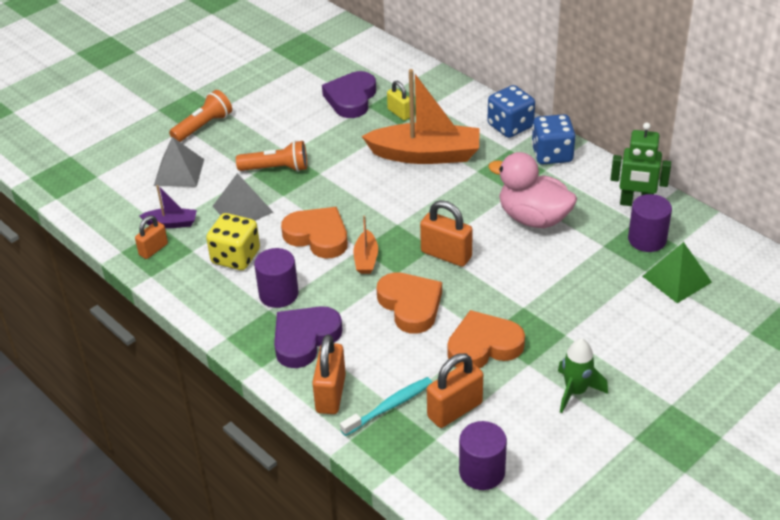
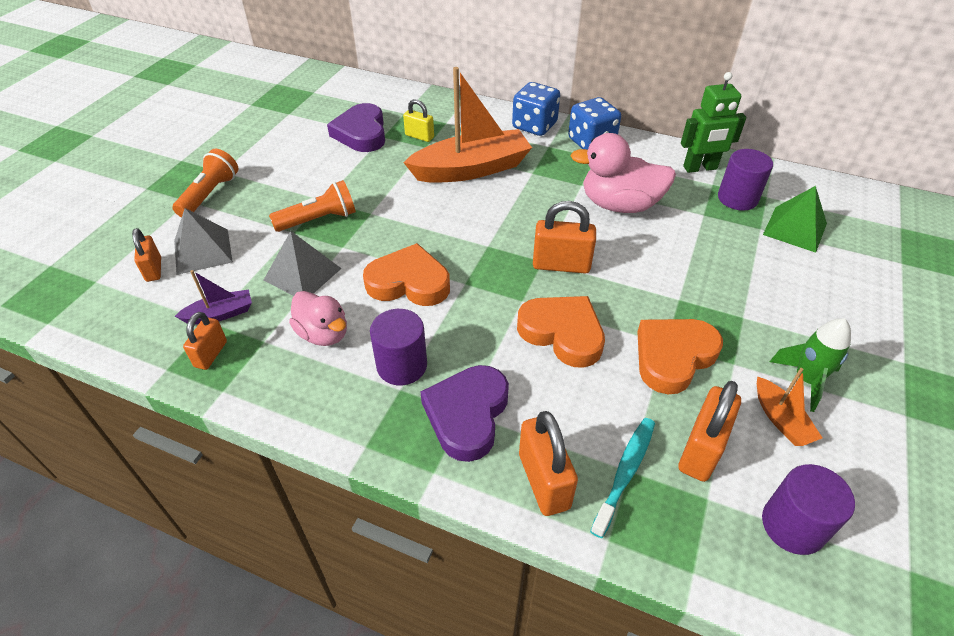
camera: 25 degrees left, 5 degrees up
yellow dice [206,213,260,270] -> pink duck [289,291,347,346]
orange boat [354,216,378,274] -> orange boat moved to [757,368,822,446]
none -> orange padlock [132,228,161,282]

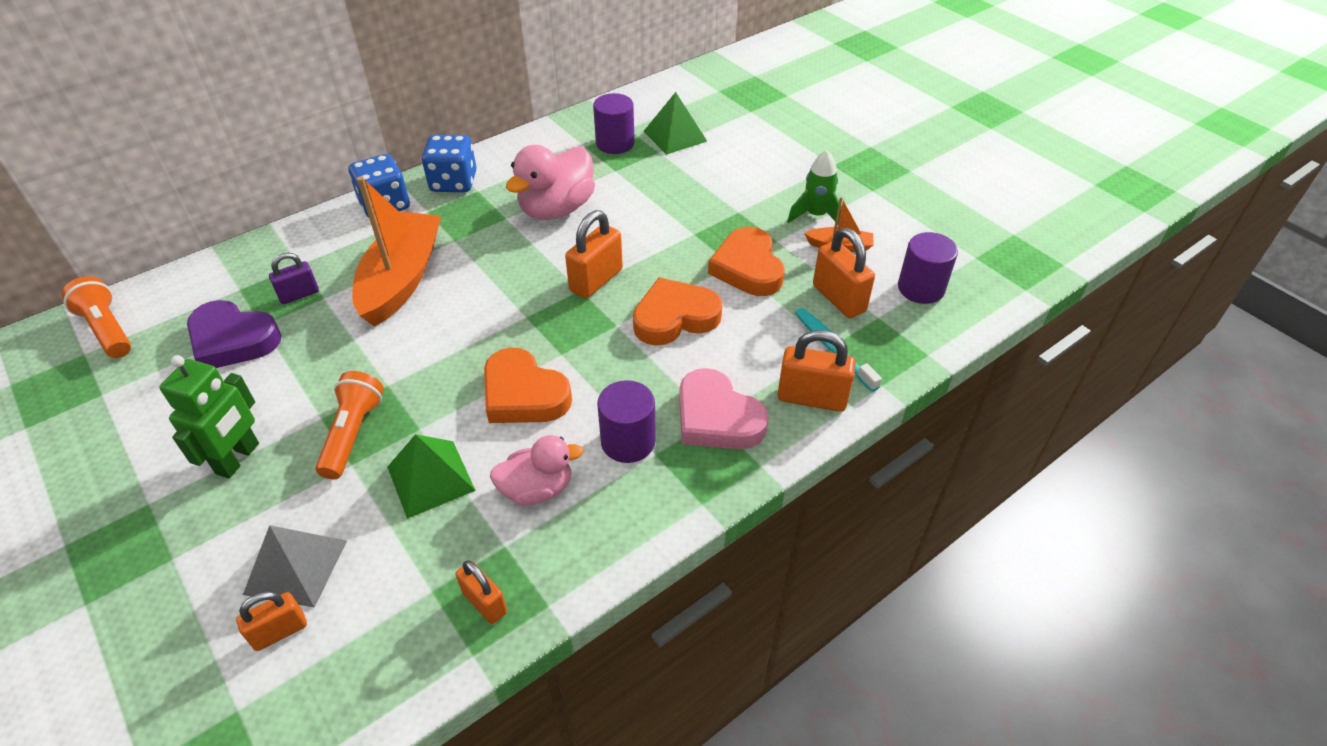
camera: 60 degrees left, 0 degrees up
orange padlock [132,228,161,282] -> orange padlock turned 45 degrees counterclockwise [236,591,307,651]
orange flashlight [172,149,238,217] -> orange flashlight moved to [62,276,131,358]
purple boat [175,270,252,325] -> none
grey pyramid [264,231,342,296] -> green pyramid [387,434,476,519]
orange heart [363,243,450,306] -> orange heart turned 90 degrees counterclockwise [484,348,572,423]
yellow padlock [403,99,434,142] -> purple padlock [269,253,319,304]
purple heart [420,365,509,462] -> pink heart [679,368,769,449]
green robot [681,72,746,173] -> green robot moved to [159,355,259,478]

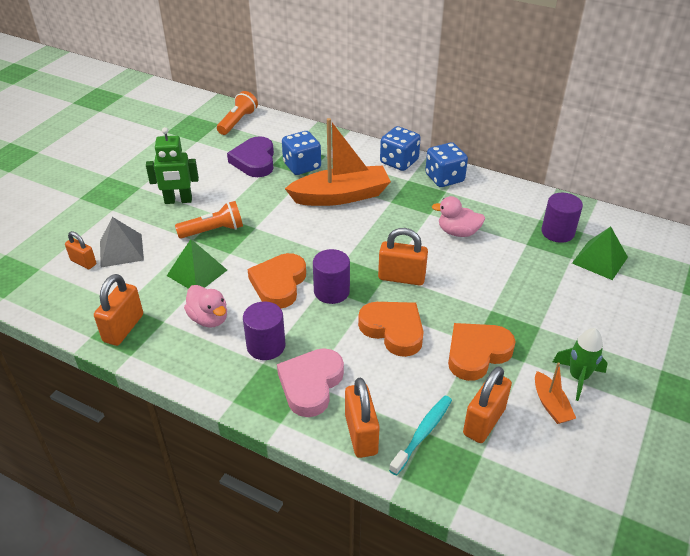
camera: 65 degrees right, 5 degrees down
purple padlock [269,253,319,304] -> blue dice [282,131,321,175]
orange padlock [456,560,507,624] -> orange padlock [94,274,143,346], size x1.59
pink duck [506,145,595,220] -> pink duck [432,196,485,237], size x0.64
purple cylinder [898,232,958,304] -> purple cylinder moved to [313,249,350,304]

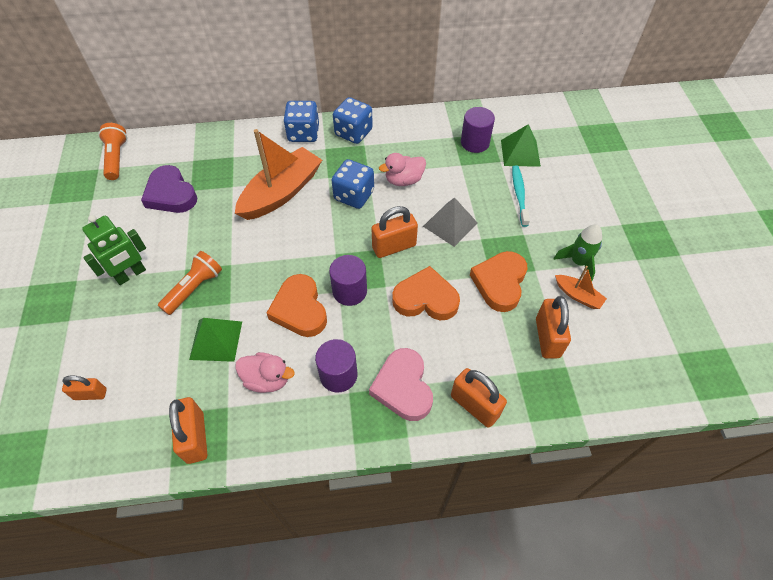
camera: 35 degrees left, 15 degrees up
grey pyramid [100,217,144,267] -> grey pyramid moved to [423,197,478,247]
blue dice [282,131,321,175] -> blue dice moved to [331,159,374,209]
turquoise toothbrush [389,396,452,476] -> turquoise toothbrush moved to [512,165,530,227]

